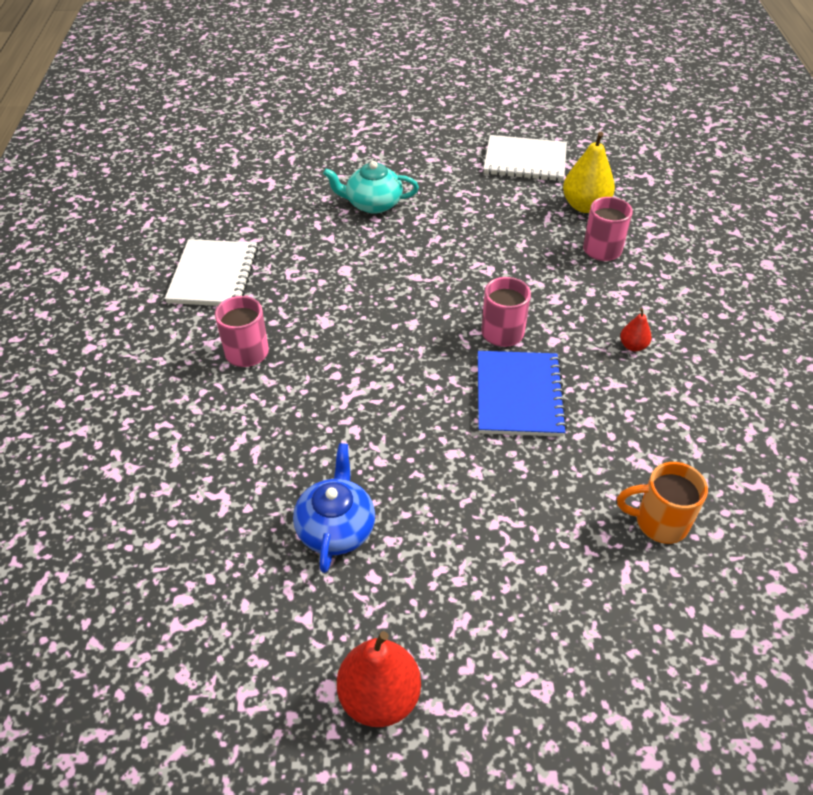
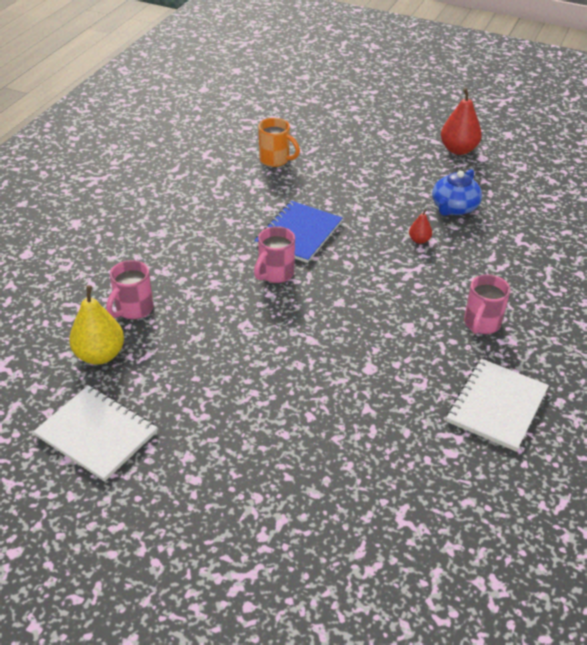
camera: 155 degrees left, 5 degrees down
turquoise teapot [323,161,419,214] -> none
red pear [620,308,652,351] -> red pear moved to [409,209,432,244]

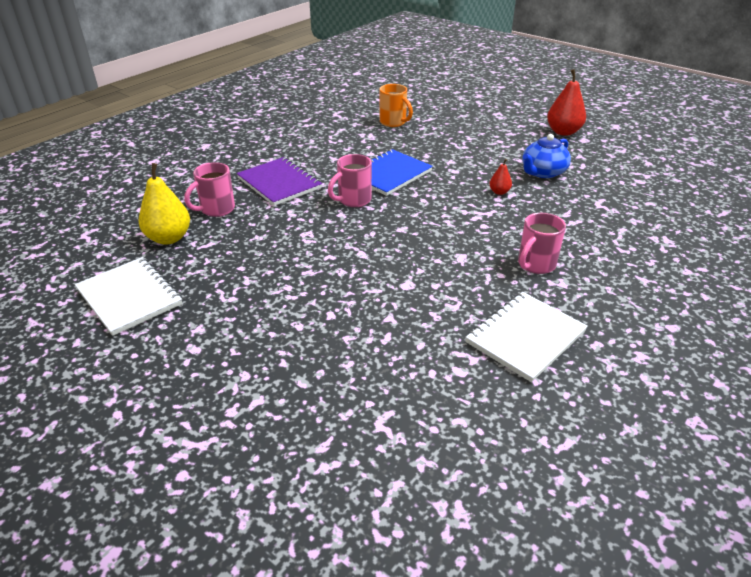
camera: 15 degrees right, 5 degrees down
none -> purple notebook [237,157,322,206]

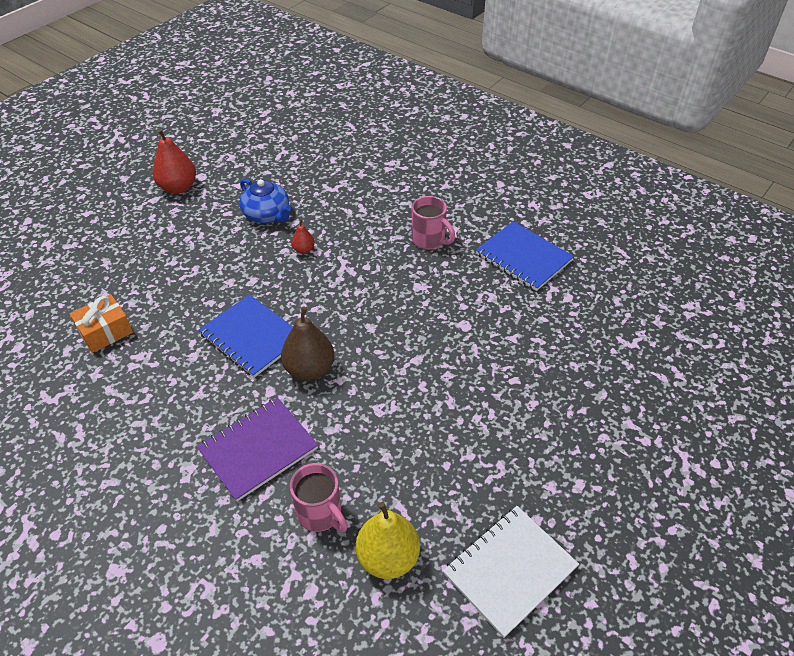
camera: 90 degrees left, 10 degrees up
pink mug [328,154,372,207] -> brown pear [281,307,334,381]
orange mug [379,84,413,127] -> orange gift [70,294,133,353]
white notebook [465,292,588,382] -> blue notebook [476,221,574,291]

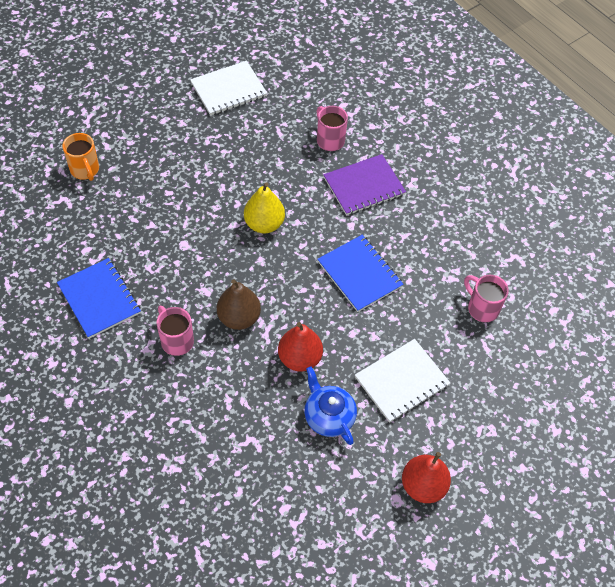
camera: 170 degrees left, 10 degrees up
orange gift [70,294,133,353] -> pink mug [464,275,509,322]
brown pear [281,307,334,381] -> brown pear moved to [217,279,261,330]
red pear [291,219,315,254] -> red pear [278,322,323,372], size x1.97
yellow pear [356,502,420,579] -> yellow pear moved to [244,182,285,233]
none -> orange mug [62,133,99,181]
none -> white notebook [355,339,450,423]

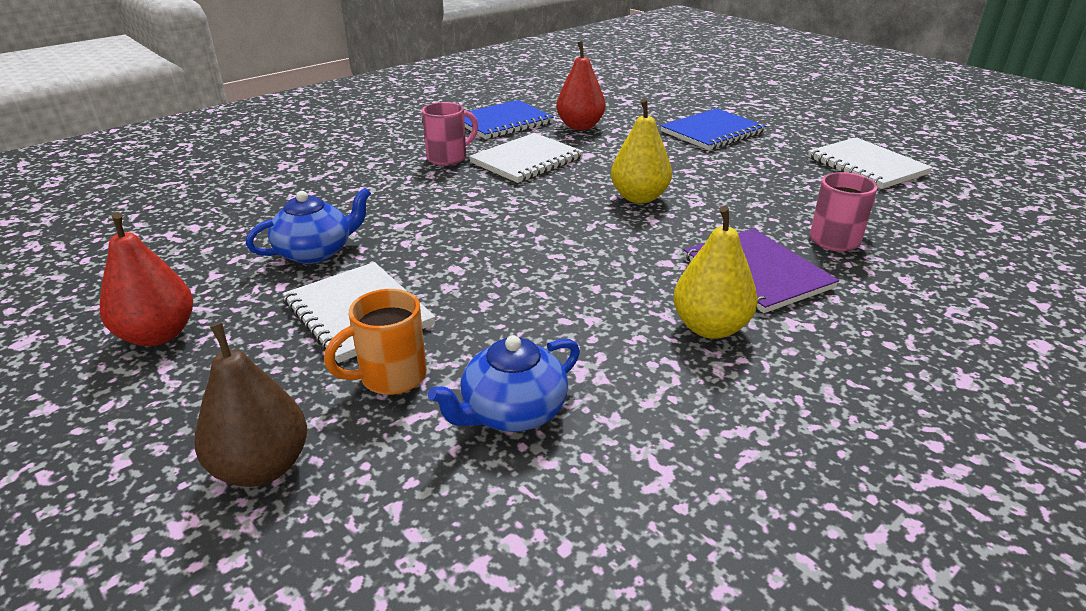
camera: 90 degrees right, 25 degrees down
orange mug [62,133,99,181] -> orange mug moved to [324,289,427,395]
brown pear [217,279,261,330] -> brown pear moved to [194,322,307,487]
red pear [278,322,323,372] -> red pear moved to [556,41,606,130]
blue notebook [317,235,403,312] -> blue notebook moved to [660,108,766,150]
pink mug [464,275,509,322] -> blue teapot [428,335,580,432]
none -> white notebook [469,133,584,183]
none -> yellow pear [673,206,758,339]

